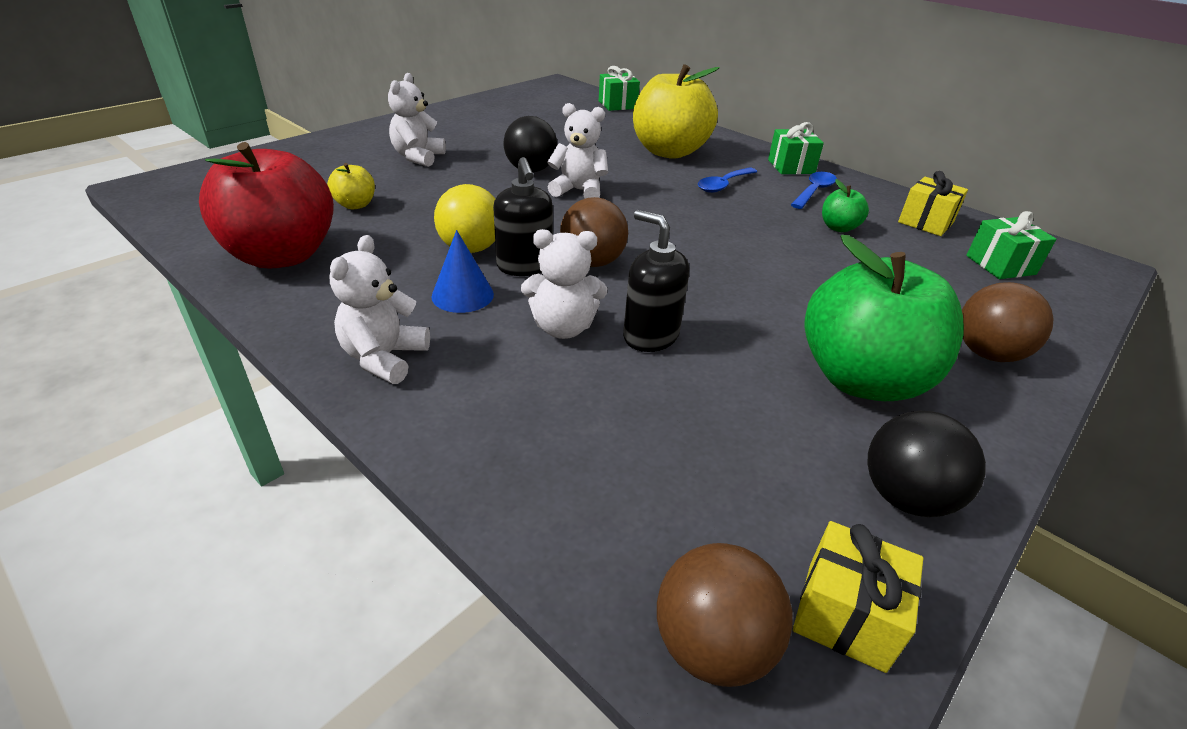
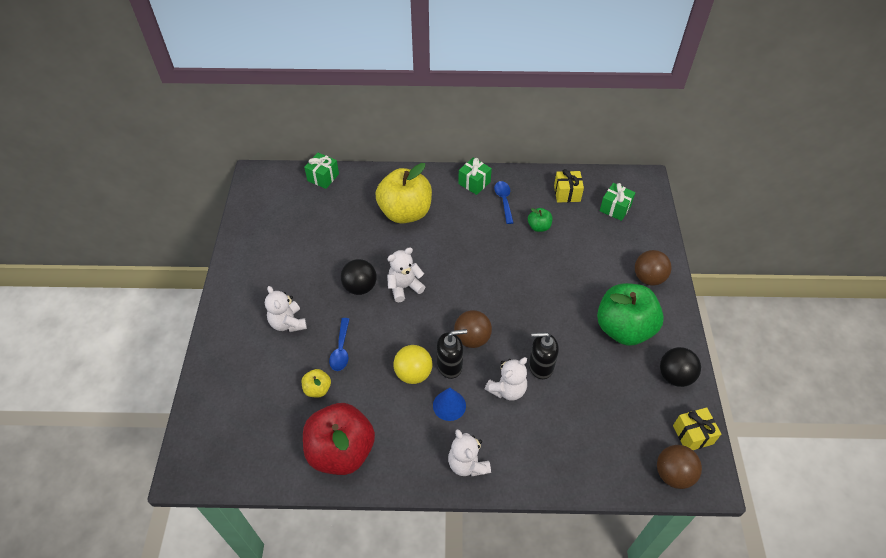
camera: 40 degrees left, 15 degrees up
black soap dispenser [493,157,553,276] -> black soap dispenser turned 45 degrees counterclockwise [437,329,467,379]
blue spoon [698,167,757,193] -> blue spoon moved to [329,318,349,371]

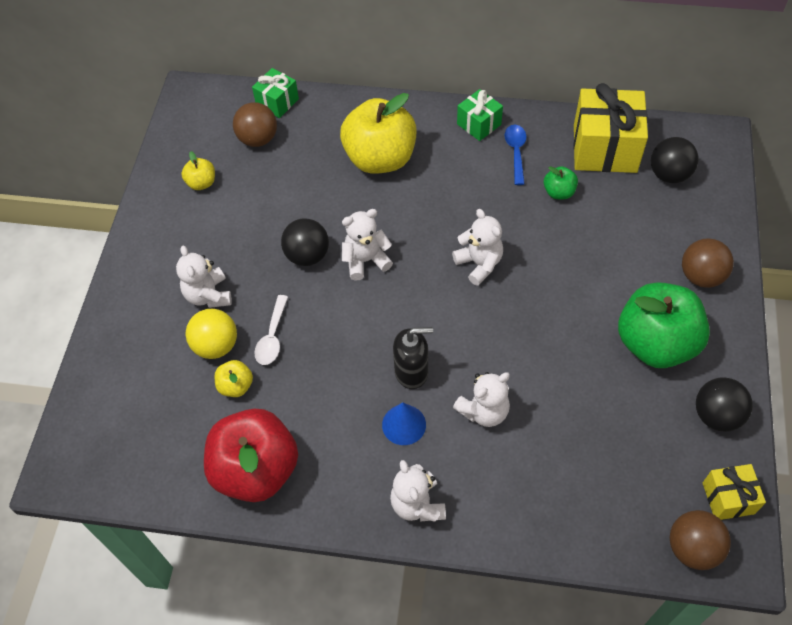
camera: 10 degrees right, 5 degrees up
blue spoon [329,318,349,371] -> white spoon [254,295,288,365]
yellow ball [393,345,432,384] -> yellow ball moved to [186,309,237,359]
brown ball [454,310,492,348] -> brown ball moved to [233,102,277,147]
black soap dispenser [529,332,559,379] -> none
yellow gift [554,169,584,203] -> yellow gift [573,83,648,173], size x1.87
green gift [600,183,636,221] -> black ball [651,137,698,183]
none -> yellow apple [181,151,215,190]
none -> white teddy bear [452,209,503,286]

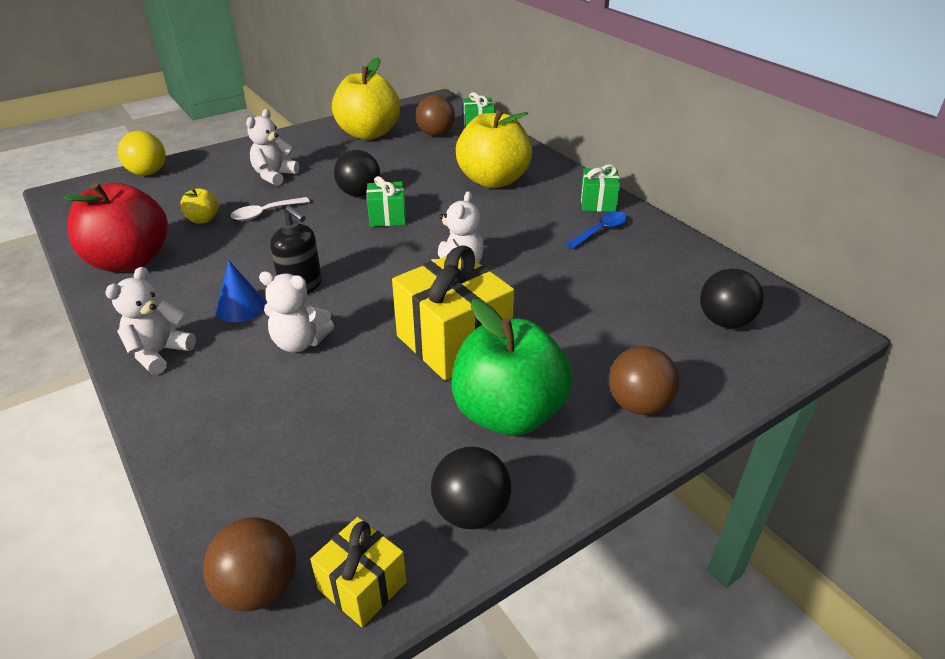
camera: 45 degrees right, 20 degrees down
yellow apple [181,151,215,190] -> yellow apple [332,57,400,140], size x2.29
yellow ball [186,309,237,359] -> yellow ball moved to [118,131,166,176]
white teddy bear [342,209,393,281] -> green gift [367,176,406,227]
green apple [544,166,578,199] -> none
yellow gift [573,83,648,173] -> yellow gift moved to [392,245,514,380]

